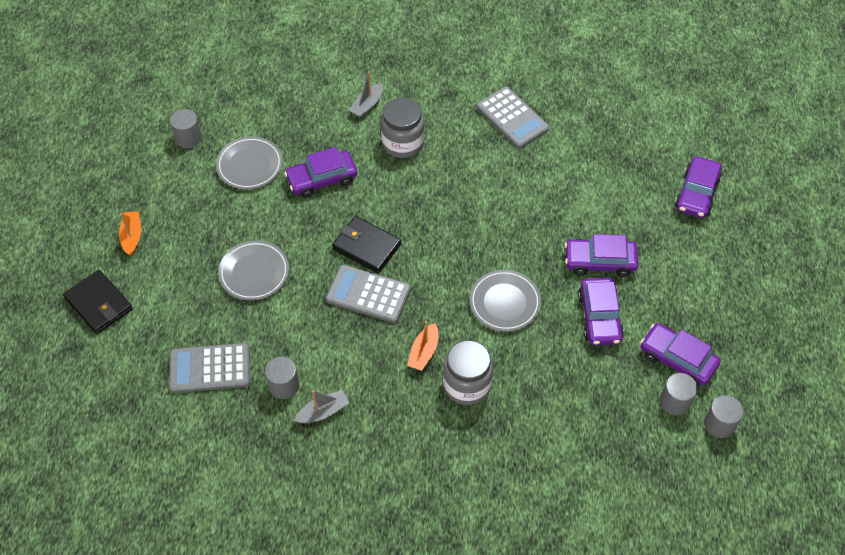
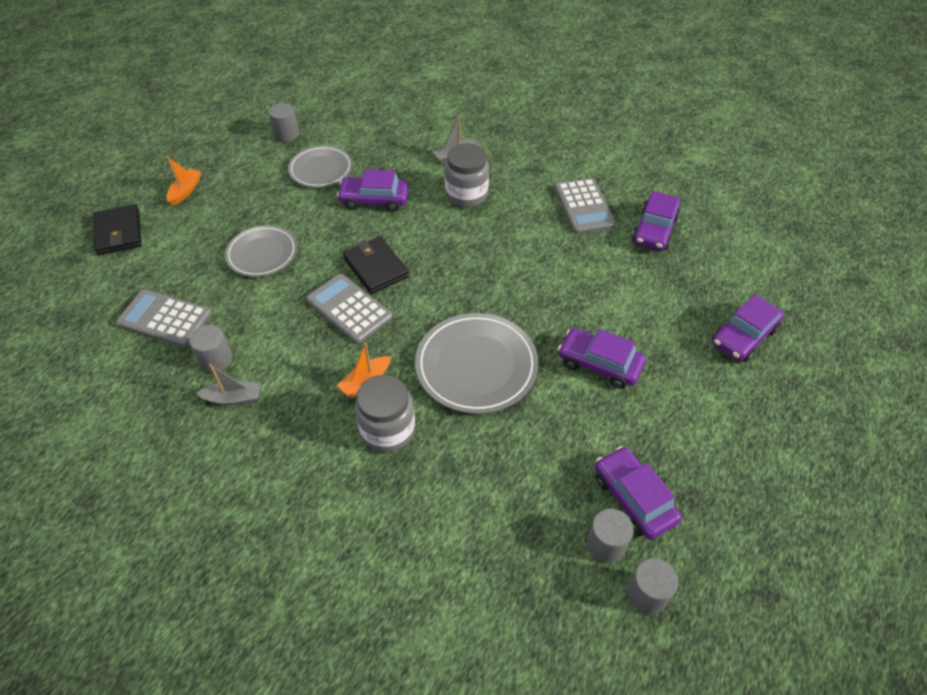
camera: 25 degrees right, 5 degrees down
grey plate [470,270,541,331] -> grey plate [415,313,538,414], size x1.53
purple car [578,278,624,345] -> purple car moved to [632,191,680,250]

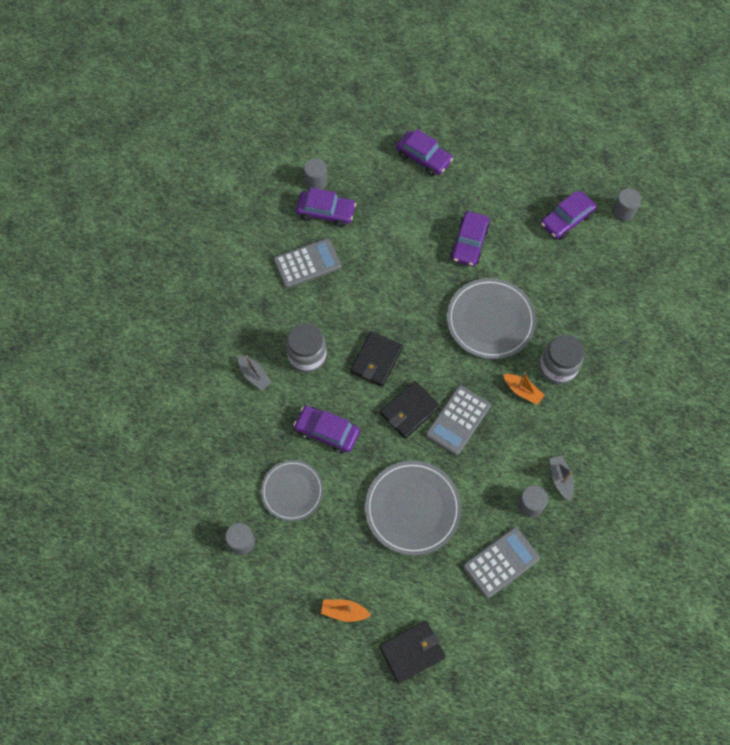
camera: 100 degrees left, 15 degrees up
grey calculator [116,289,212,347] -> grey calculator turned 135 degrees counterclockwise [463,527,540,598]
grey plate [225,225,297,277] -> grey plate [365,460,462,556], size x1.53
purple car [337,169,409,212] -> purple car turned 120 degrees clockwise [294,406,360,454]
grey cylinder [587,509,634,563] -> grey cylinder moved to [304,158,328,190]
none -> black wallet [350,331,403,387]

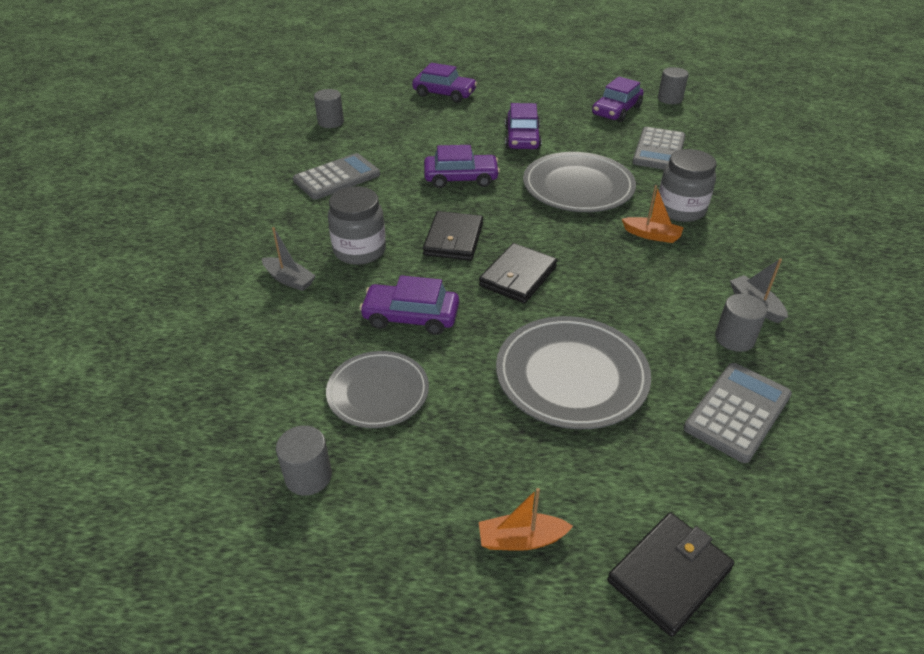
camera: 15 degrees left, 25 degrees down
purple car [296,188,356,227] -> purple car moved to [424,145,500,188]
grey calculator [426,385,491,456] -> grey calculator moved to [632,127,685,170]

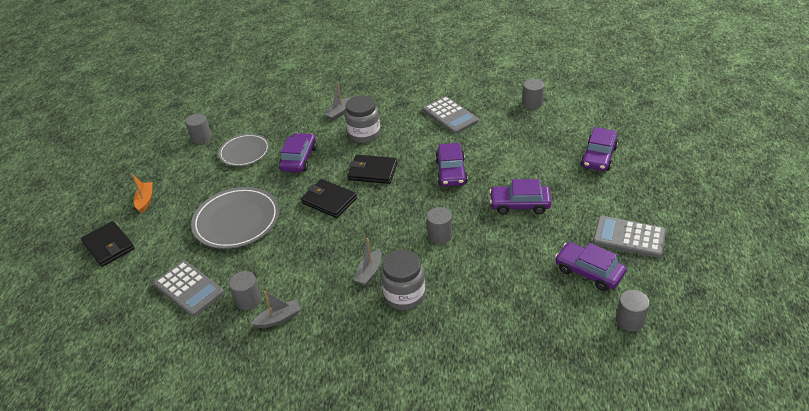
camera: 95 degrees right, 0 degrees up
grey plate [523,152,636,212] -> grey cylinder [427,207,452,244]
orange boat [622,185,684,243] -> grey boat [353,238,382,286]
grey calculator [632,127,685,170] -> grey calculator moved to [593,216,666,258]

